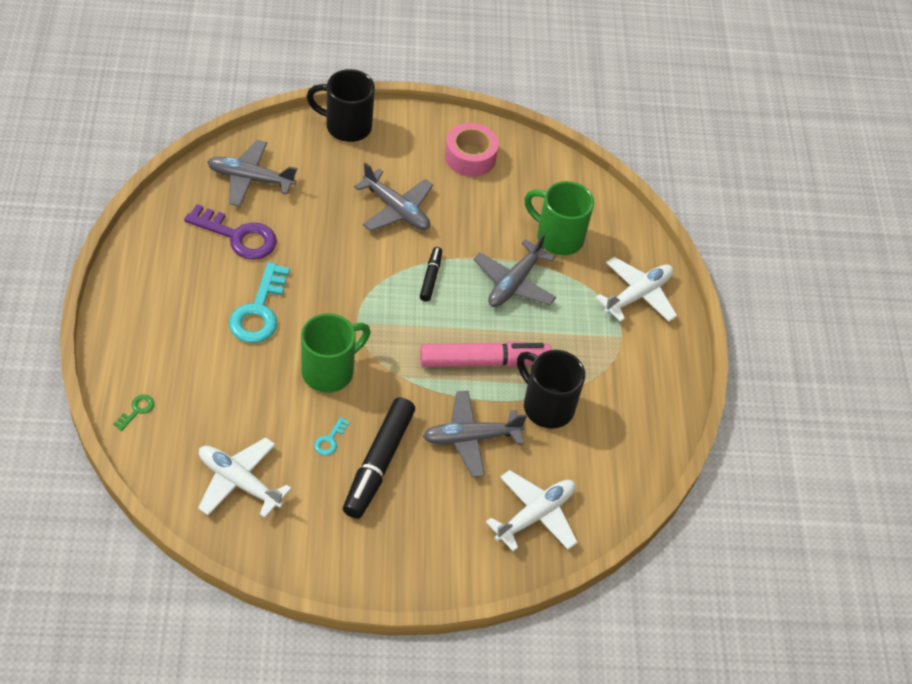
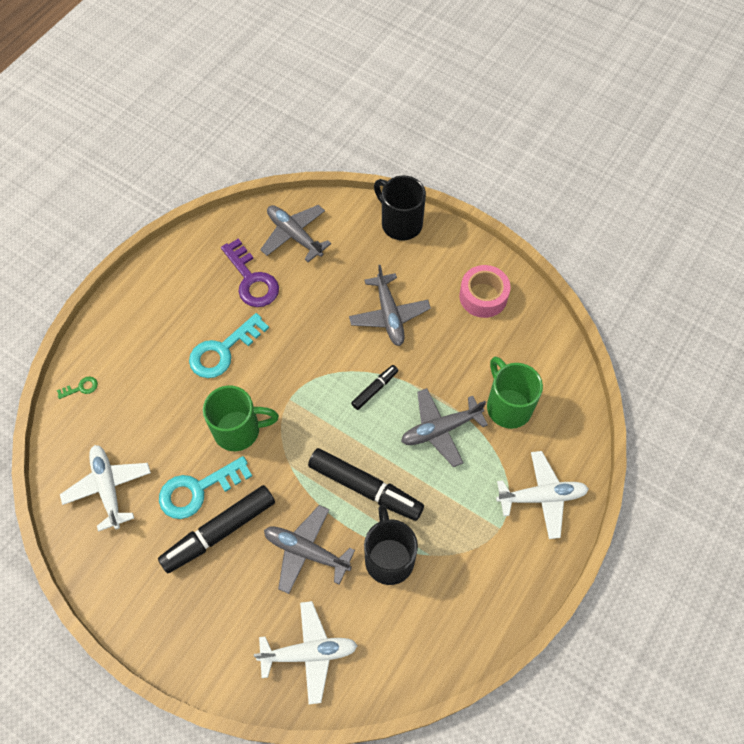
camera: 40 degrees right, 10 degrees up
turquoise key [314,417,350,455] -> turquoise key [159,456,252,519], size x2.23
pink marker [420,341,552,367] -> black marker [308,448,424,521]

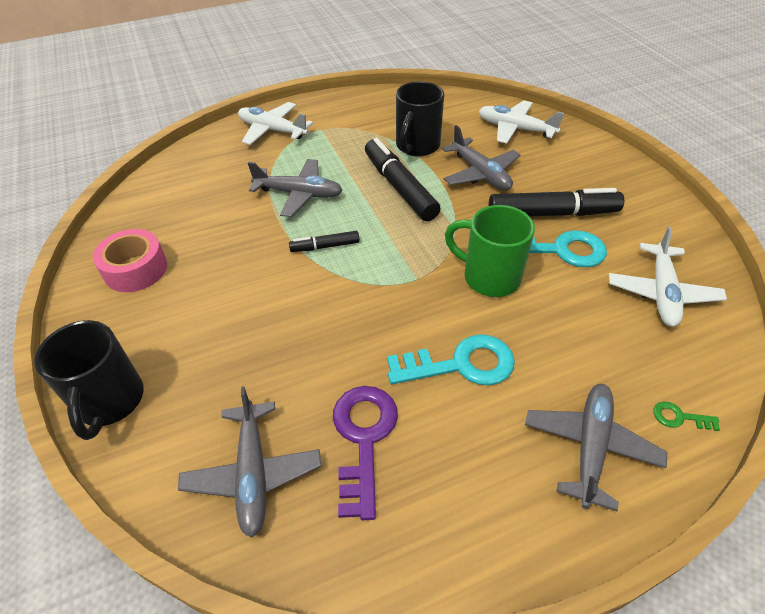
camera: 145 degrees left, 15 degrees down
grey plane [349,265,431,346] -> grey plane moved to [525,384,667,511]
green mug [487,357,543,429] -> none

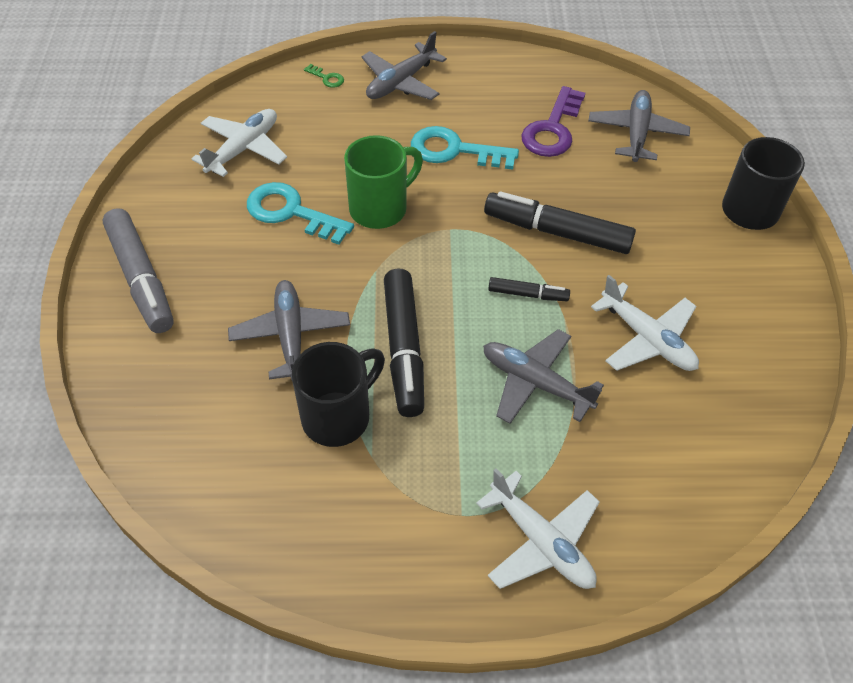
camera: 160 degrees left, 5 degrees up
pink tape [93,229,167,292] -> none
green mug [445,205,535,297] -> green mug turned 90 degrees counterclockwise [344,135,423,229]
white plane [479,100,564,144] -> white plane moved to [591,275,699,371]
black marker [489,188,624,216] -> black marker moved to [484,191,636,254]
none -> grey marker [103,208,173,333]

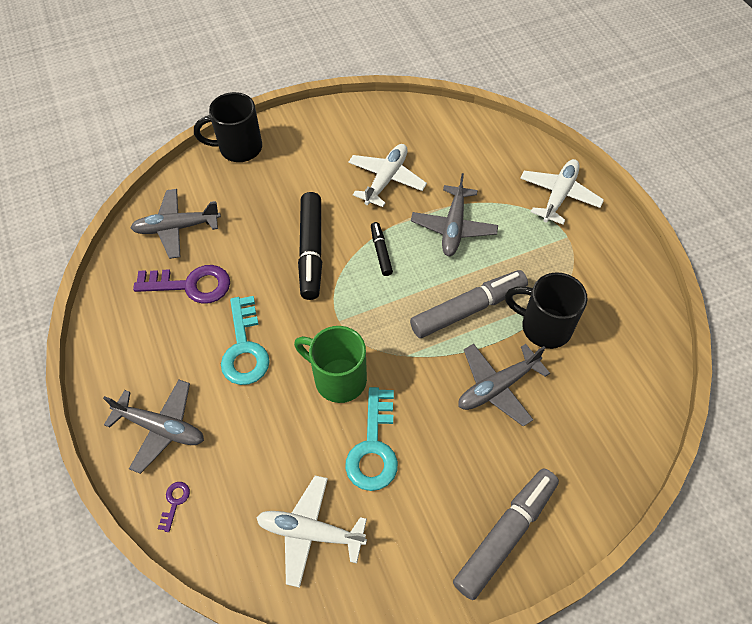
camera: 110 degrees left, 5 degrees up
green key [304,64,344,88] -> purple key [158,482,190,532]
black marker [384,269,424,417] -> grey marker [410,270,528,338]

